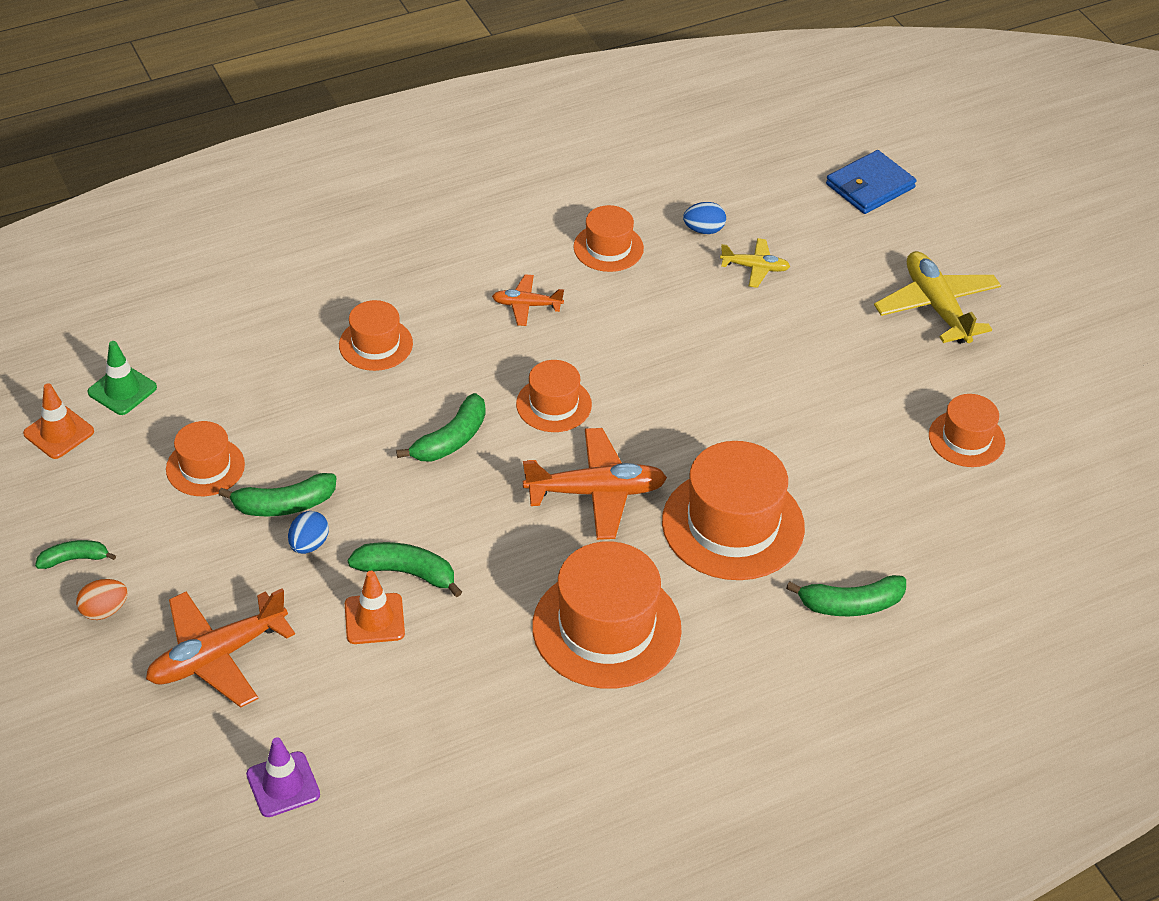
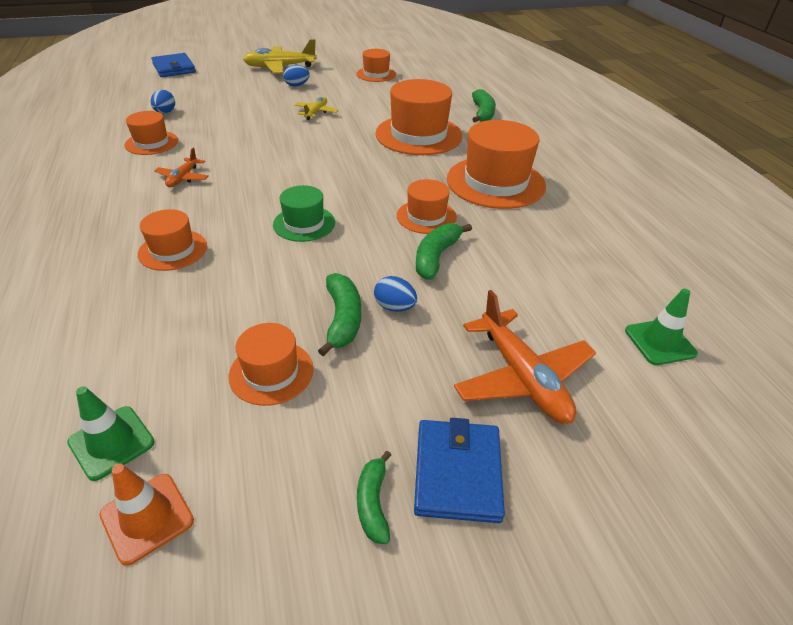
camera: 80 degrees left, 5 degrees down
orange egg [76,579,128,620] -> blue wallet [414,418,505,523]
purple traffic cone [246,737,320,817] -> green traffic cone [625,289,698,365]
orange traffic cone [345,571,405,644] -> none
green banana [396,393,485,462] -> green hat [273,185,335,242]
orange hat [516,360,592,432] -> orange hat moved to [397,179,457,234]
orange plane [523,428,667,540] -> none
yellow plane [720,238,790,288] -> yellow plane moved to [295,97,339,120]
none -> blue egg [283,65,310,87]

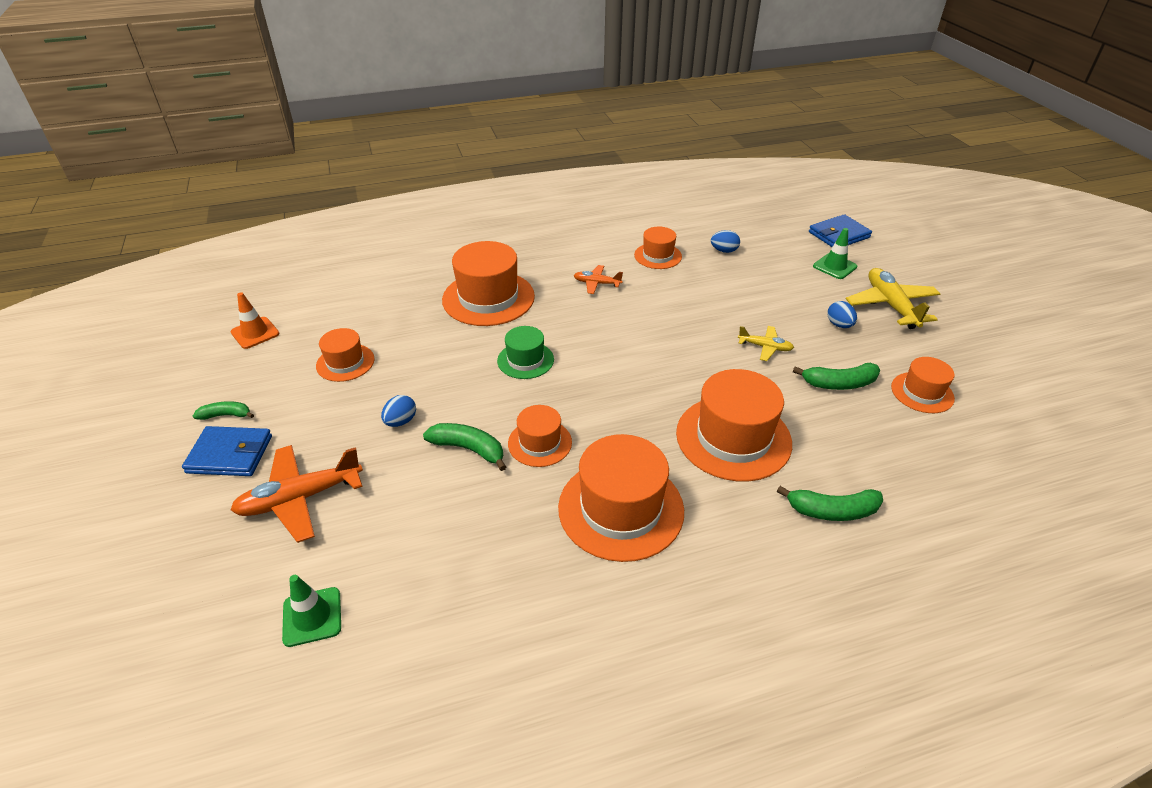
camera: 90 degrees right, 0 degrees up
green traffic cone [67,386,155,481] -> green traffic cone moved to [813,228,857,279]
orange hat [138,209,207,271] -> orange hat [442,241,535,326], size x1.80
green banana [318,273,361,356] -> green banana moved to [793,363,880,390]

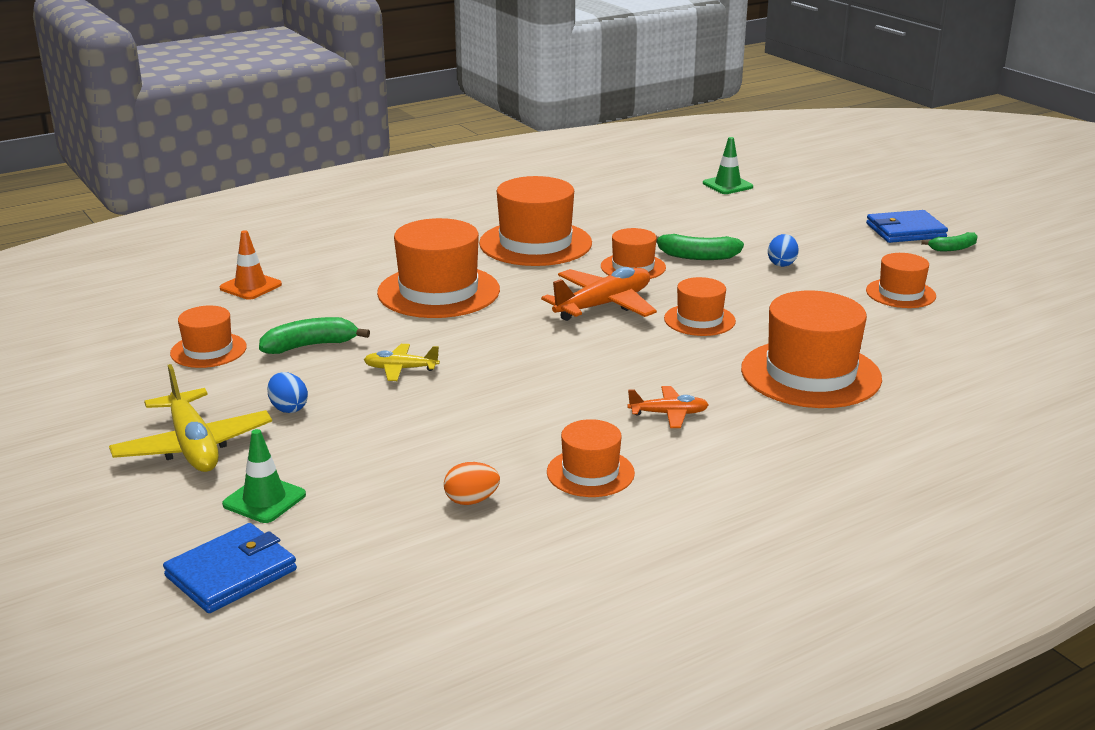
camera: 165 degrees right, 15 degrees down
orange traffic cone [231,292,279,349] -> orange traffic cone moved to [220,230,282,300]
orange plane [231,445,363,543] -> orange plane moved to [541,267,657,321]
green hat [497,326,554,379] -> orange hat [664,277,736,336]
blue egg [711,230,740,253] -> orange egg [444,462,500,505]
green banana [777,486,883,521] -> none

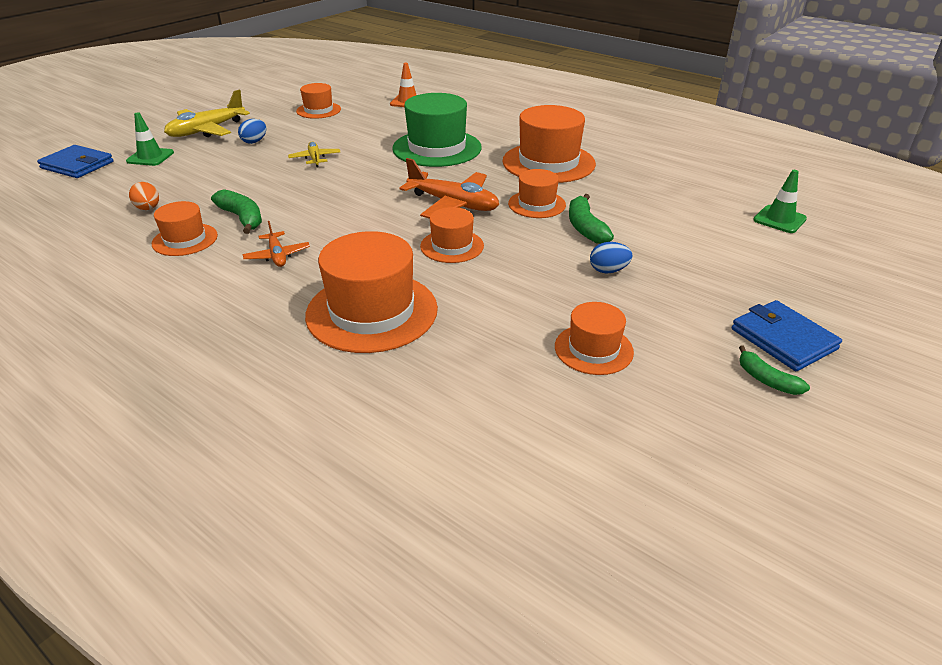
camera: 70 degrees right, 10 degrees up
green banana [259,317,370,354] -> green banana moved to [211,189,262,234]
orange hat [377,218,500,318] -> green hat [392,93,482,167]

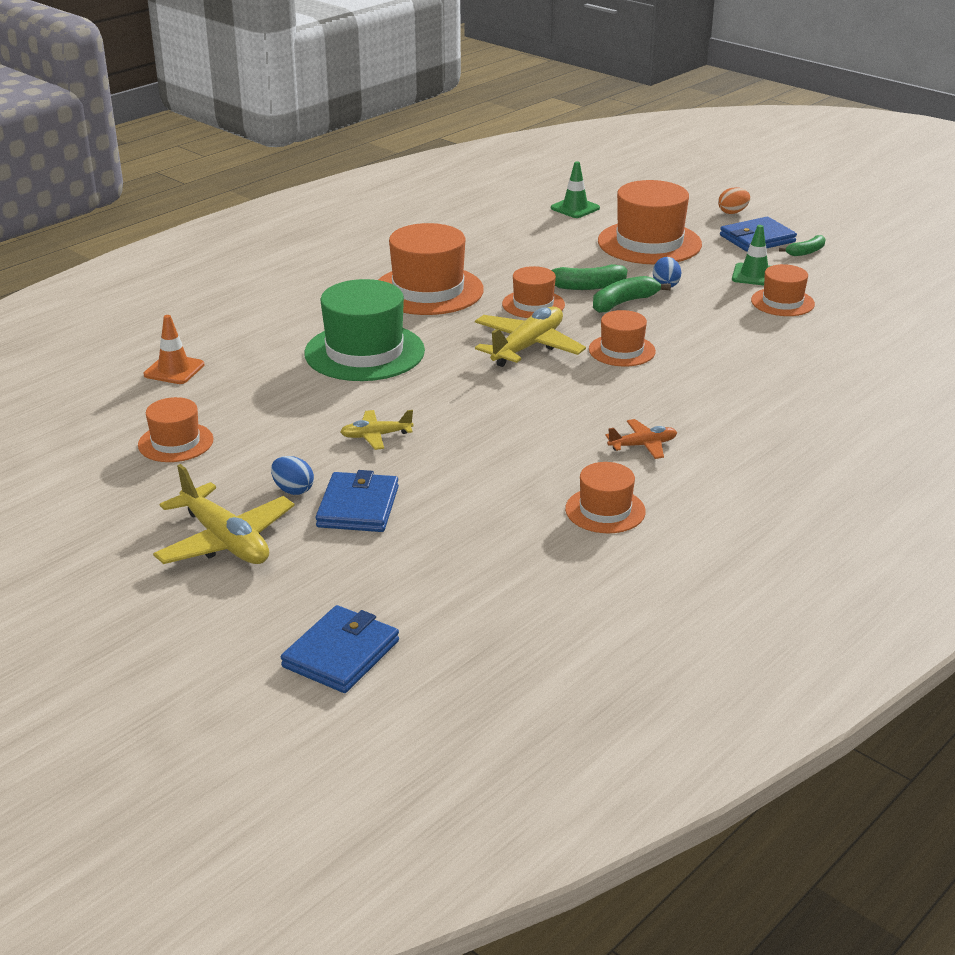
camera: 85 degrees left, 5 degrees down
green traffic cone [126,113,174,166] -> green traffic cone moved to [732,225,770,285]
orange egg [129,182,159,210] -> orange egg moved to [718,187,750,214]
green banana [211,189,262,234] -> green banana moved to [593,276,671,313]
orange hat [305,231,438,353] -> orange hat moved to [598,180,702,264]
orange plane [400,158,499,219] -> yellow plane [475,307,586,367]
none -> blue wallet [316,470,399,532]

